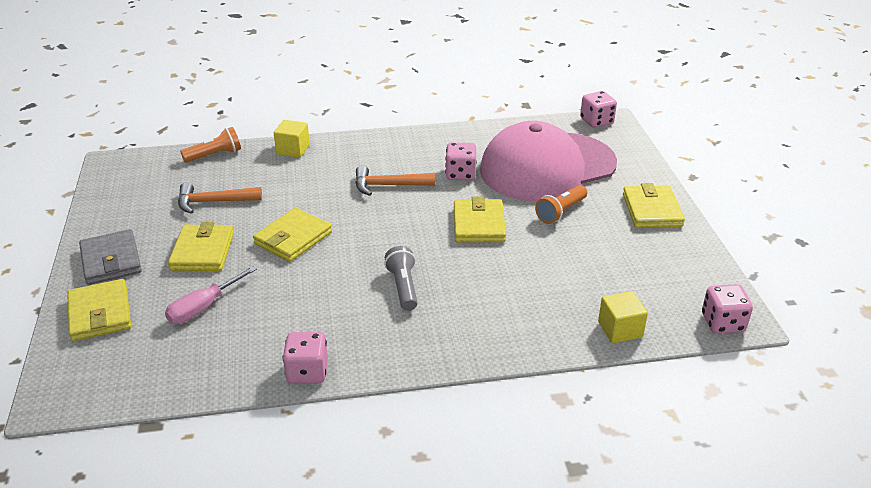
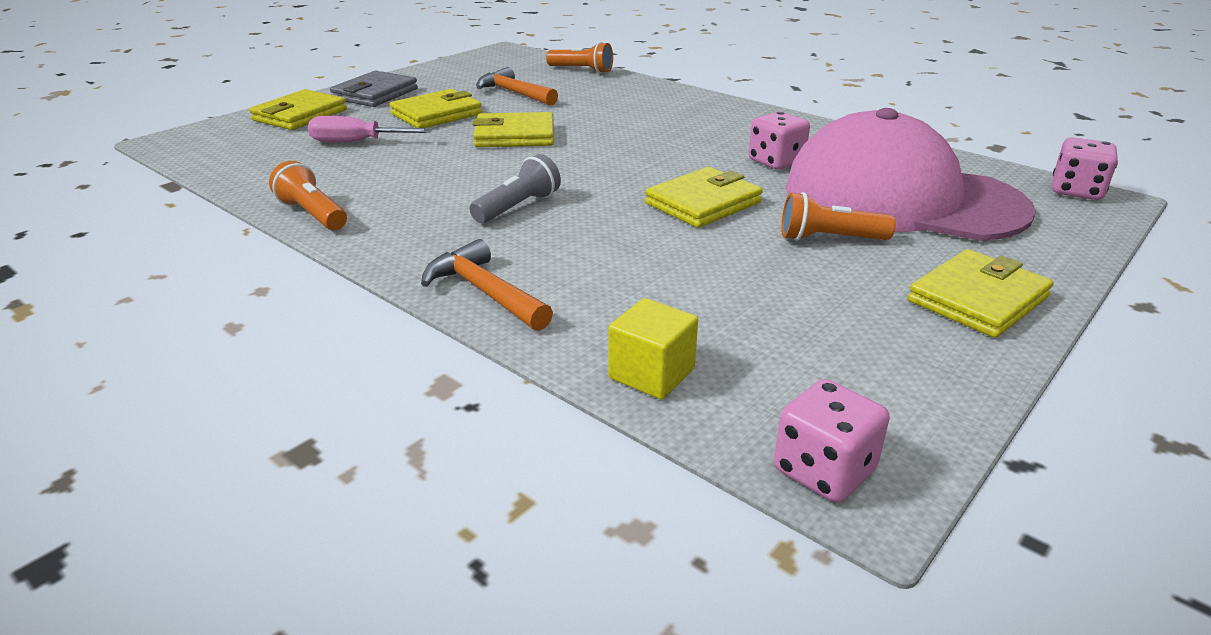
camera: 50 degrees right, 5 degrees down
yellow cube [274,120,310,158] -> none
pink dice [283,332,328,383] -> orange flashlight [269,161,347,230]
orange hammer [355,165,435,196] -> orange hammer moved to [421,239,553,331]

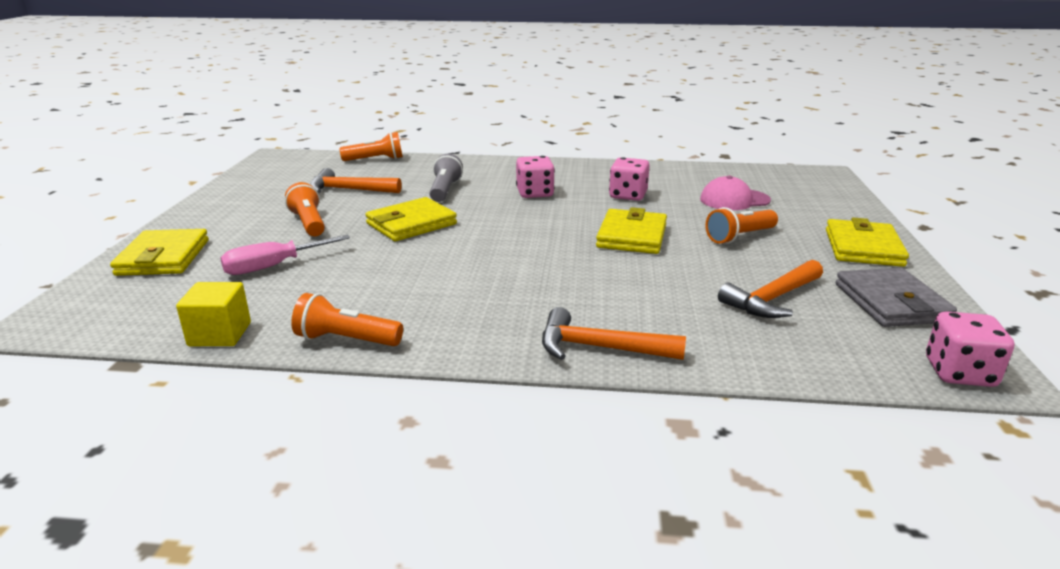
camera: 35 degrees left, 5 degrees down
grey wallet [330,71,418,107] -> grey wallet moved to [836,267,957,327]
yellow wallet [389,89,482,128] -> orange flashlight [285,182,325,236]
grey flashlight [470,154,561,223] -> grey flashlight moved to [429,154,463,202]
yellow cube [609,298,698,399] -> yellow cube moved to [176,282,251,346]
pink cap [785,108,1036,241] -> pink cap [700,175,771,210], size x0.41
pink dice [1052,137,1118,200] -> pink dice moved to [516,156,555,198]
none -> orange hammer [718,260,823,318]

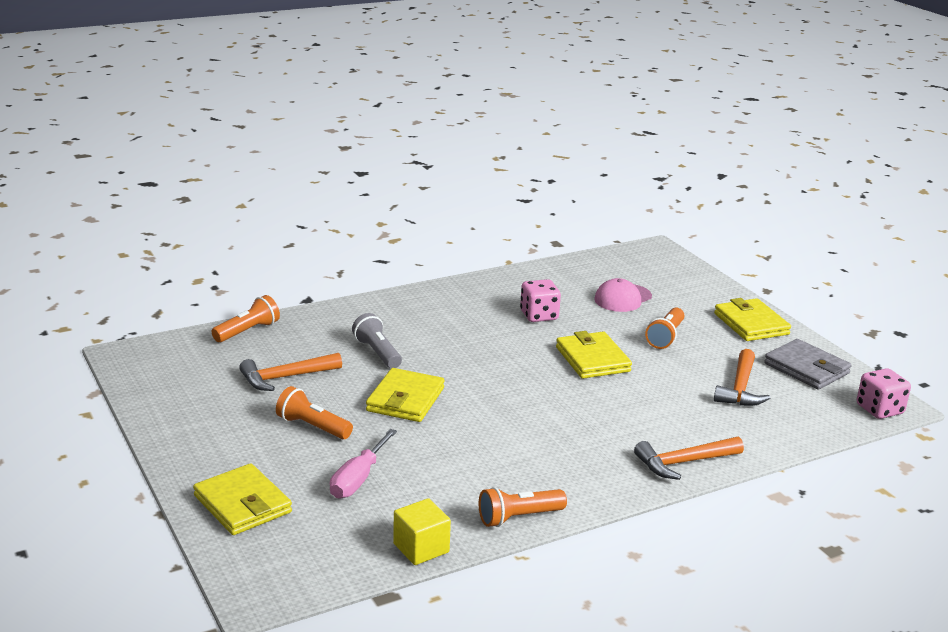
camera: 35 degrees left, 0 degrees up
pink dice [516,156,555,198] -> none

